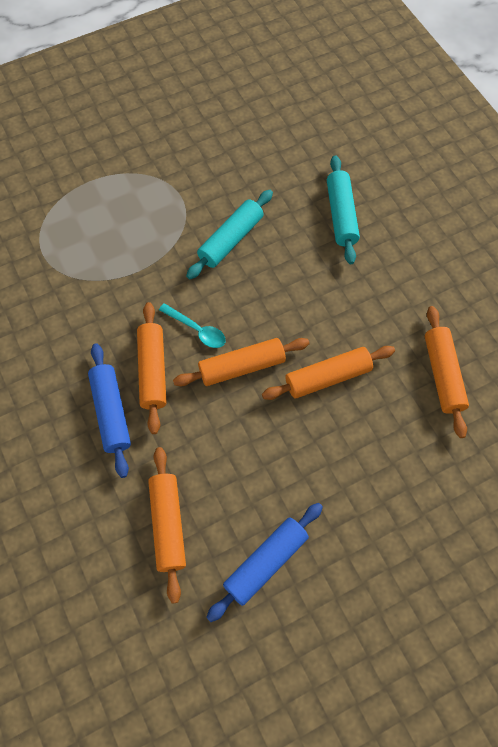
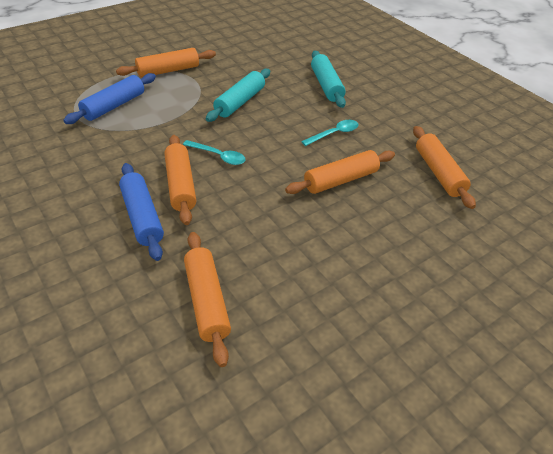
camera: 10 degrees left, 20 degrees down
orange rolling pin [173,338,310,386] -> orange rolling pin moved to [116,48,216,78]
blue rolling pin [206,503,323,622] -> blue rolling pin moved to [63,73,156,124]
none -> turquoise spoon [301,120,358,146]

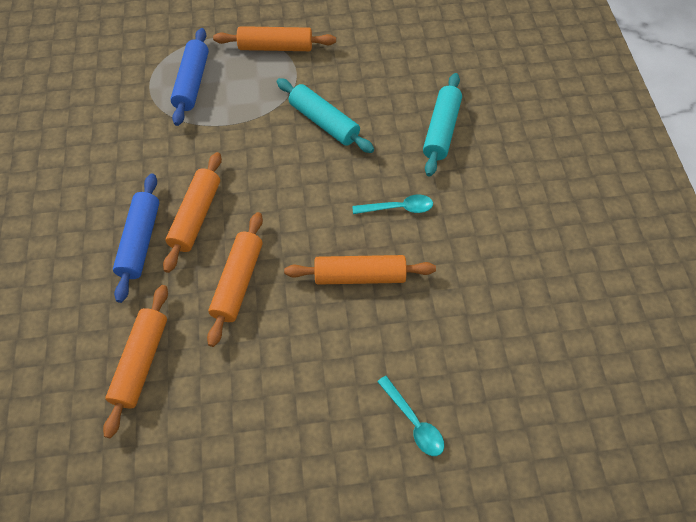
camera: 30 degrees right, 15 degrees up
blue rolling pin [63,73,156,124] -> blue rolling pin turned 60 degrees counterclockwise [170,28,209,126]
turquoise spoon [183,140,246,165] -> turquoise spoon moved to [377,376,444,456]
turquoise rolling pin [206,69,270,122] -> turquoise rolling pin turned 75 degrees clockwise [277,78,374,153]
orange rolling pin [413,126,476,209] -> orange rolling pin moved to [207,212,263,347]

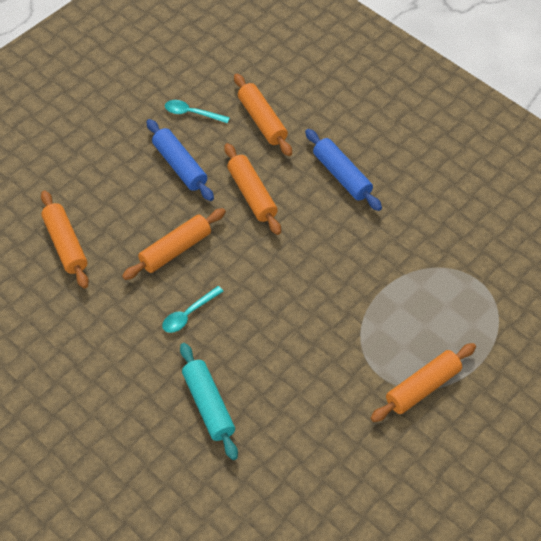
camera: 140 degrees right, 5 degrees down
orange rolling pin [163,152,222,273] -> orange rolling pin moved to [41,190,89,288]
blue rolling pin [170,28,209,126] -> blue rolling pin moved to [146,119,214,201]
turquoise rolling pin [277,78,374,153] -> none
turquoise spoon [377,376,444,456] -> turquoise spoon moved to [165,100,230,123]

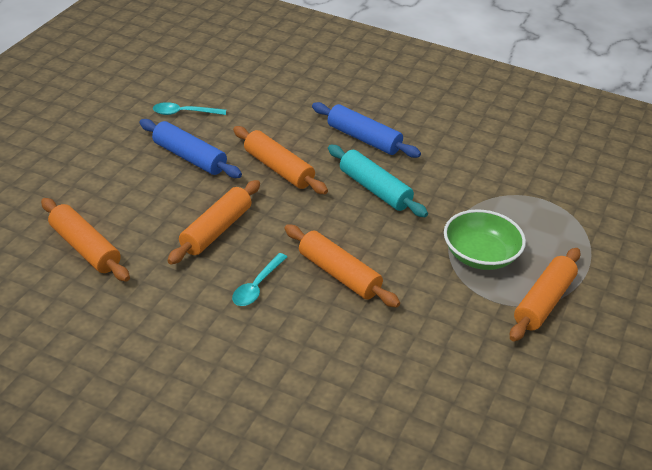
camera: 20 degrees left, 15 degrees down
turquoise rolling pin [180,343,238,460] -> turquoise rolling pin moved to [328,145,428,217]
orange rolling pin [234,74,292,156] -> orange rolling pin moved to [285,224,400,308]
none -> green bowl [444,209,526,270]

